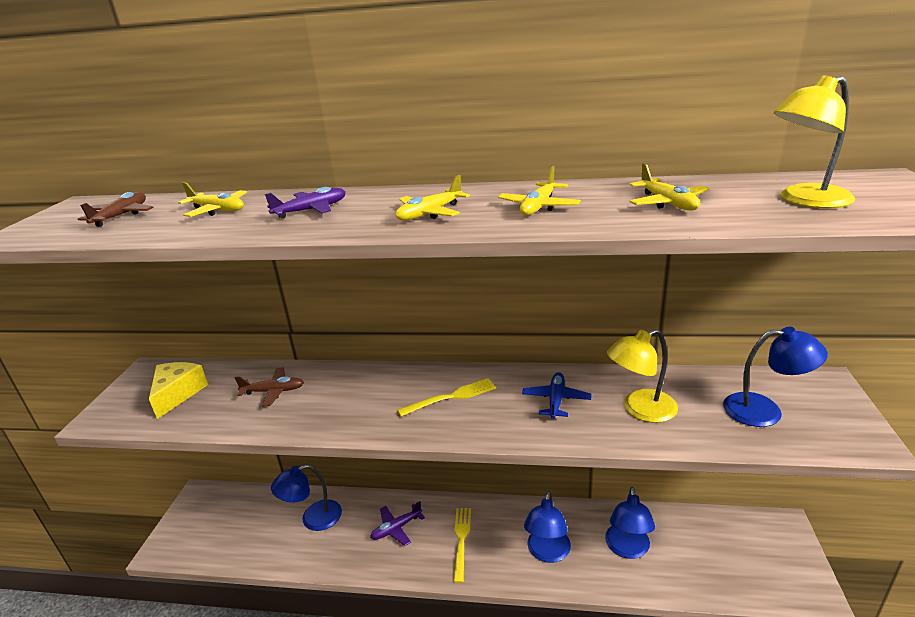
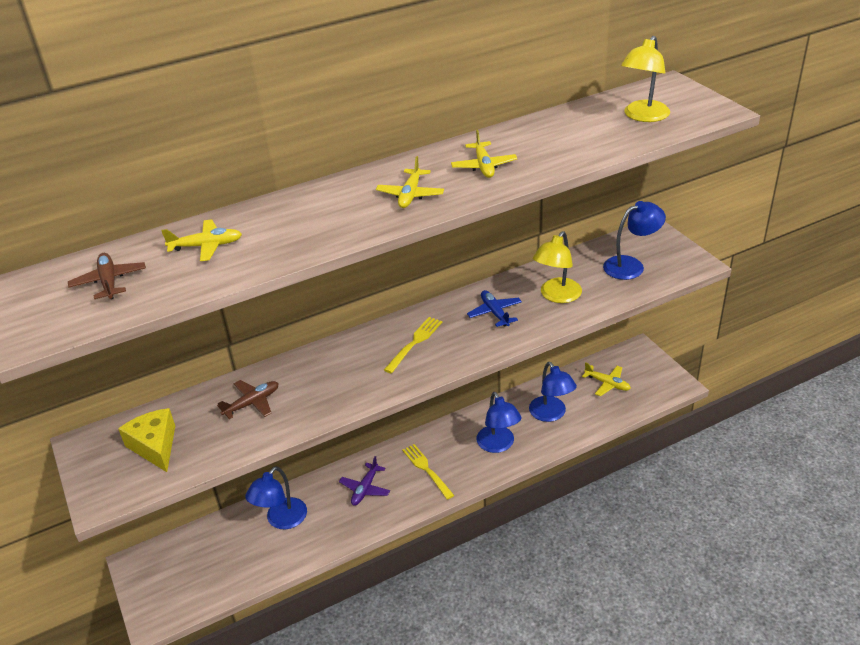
camera: 35 degrees left, 10 degrees up
purple plane [265,187,346,219] -> none
yellow plane [629,163,709,210] -> yellow plane moved to [582,362,631,396]

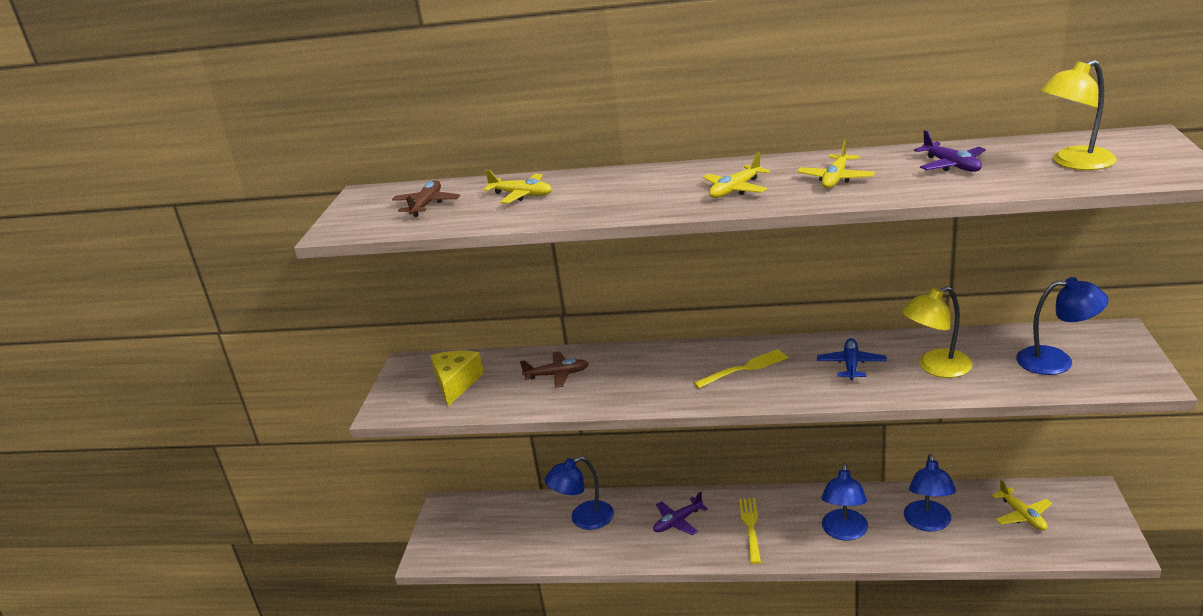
camera: 35 degrees right, 10 degrees down
none -> purple plane [914,130,986,172]

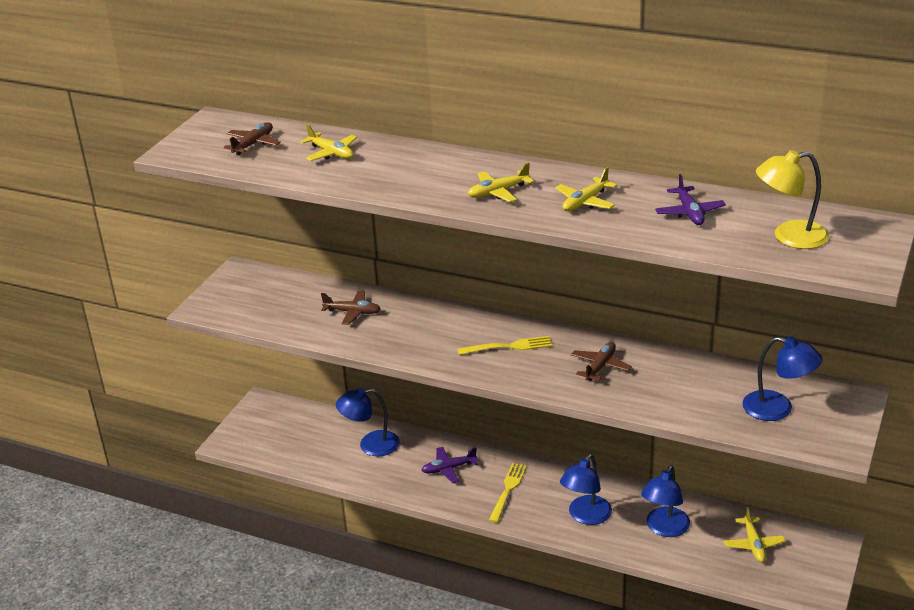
camera: 15 degrees right, 5 degrees up
yellow cheese [431,351,484,406] -> none
blue plane [817,338,887,380] -> brown plane [571,342,632,381]
yellow lamp [902,286,973,378] -> none

